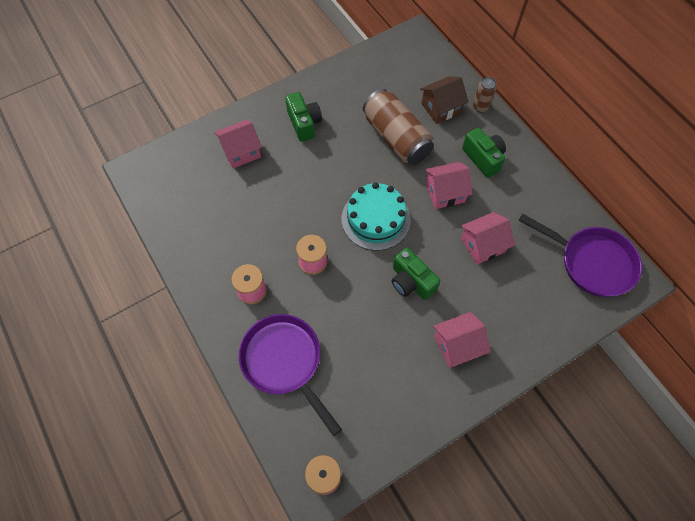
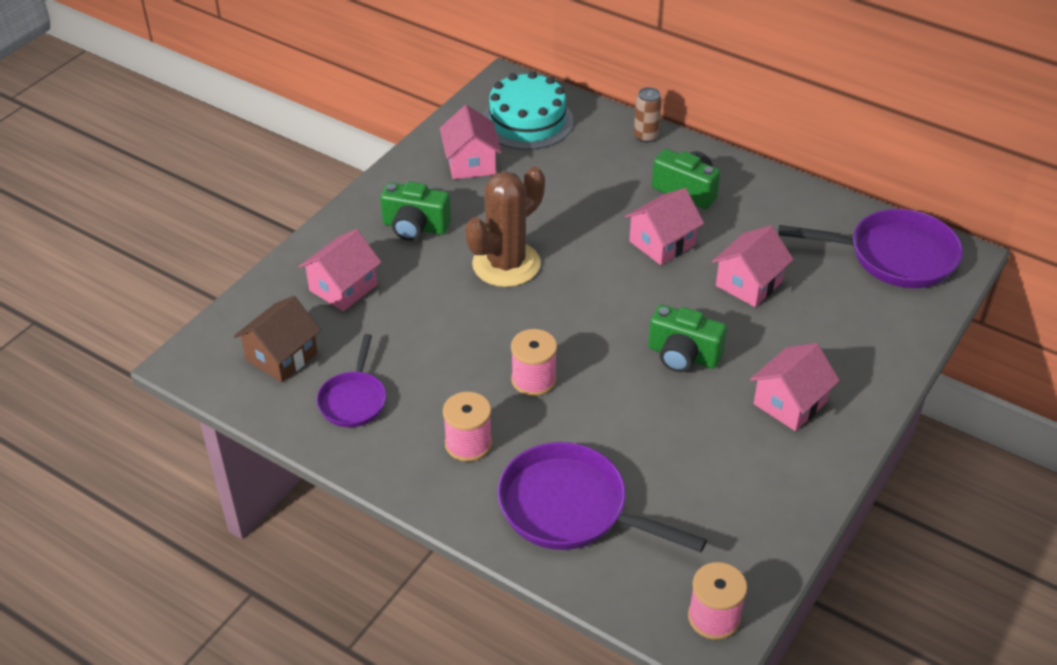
camera: 25 degrees left, 20 degrees down
green camera [285,92,322,142] -> green camera turned 150 degrees clockwise [380,181,451,241]
turquoise cake [342,182,411,251] -> turquoise cake moved to [483,71,573,150]
brown can [363,89,434,165] -> none
brown house [420,76,468,124] -> brown house moved to [234,296,321,382]
none -> purple pan [317,334,386,427]
none -> pink house [440,105,501,179]
none -> brown cactus [465,167,545,287]

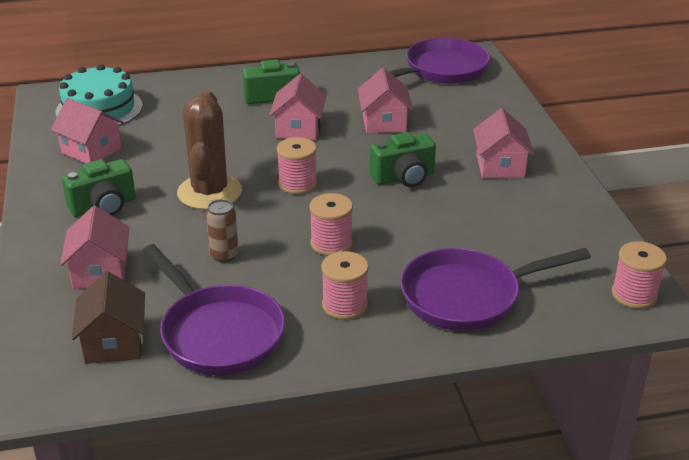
camera: 45 degrees left, 10 degrees down
purple pan [317,334,386,427] -> purple pan [143,244,285,375], size x1.72
brown can [634,87,662,143] -> brown can moved to [206,199,238,262]
none -> pink spool [277,137,317,194]

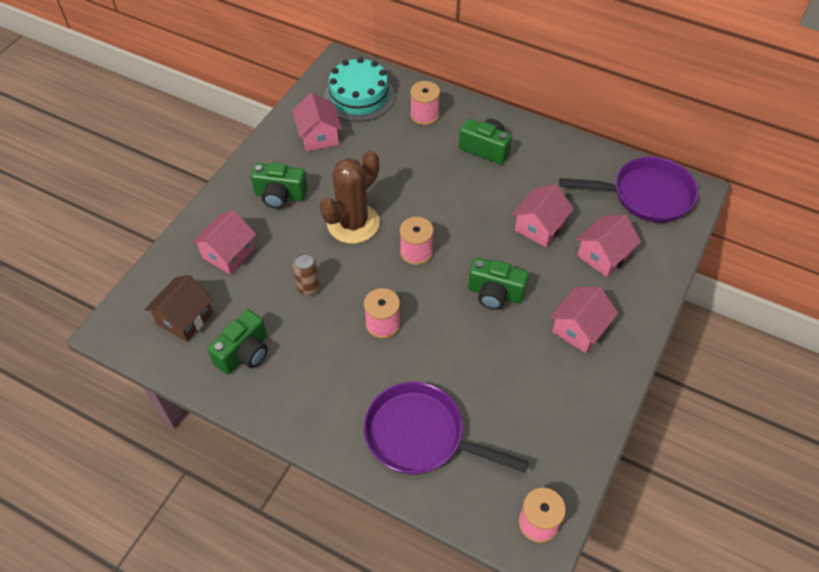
camera: 40 degrees right, 20 degrees up
purple pan [143,244,285,375] -> green camera [207,309,268,374]
pink house [269,74,326,140] -> pink house moved to [576,215,641,277]
pink spool [321,251,369,320] -> pink spool moved to [410,81,440,125]

